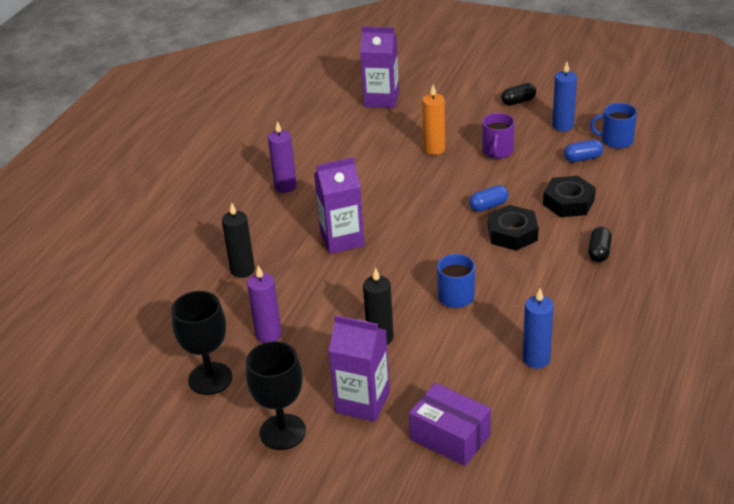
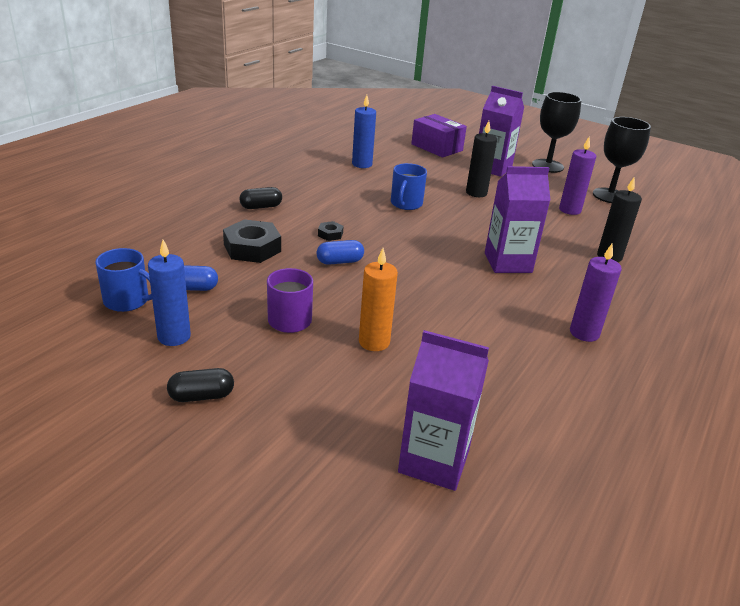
camera: 175 degrees left, 5 degrees down
black nut [488,205,538,251] -> black nut [318,221,343,241], size x0.48
black capsule [588,227,612,262] -> black capsule turned 45 degrees clockwise [239,187,282,209]

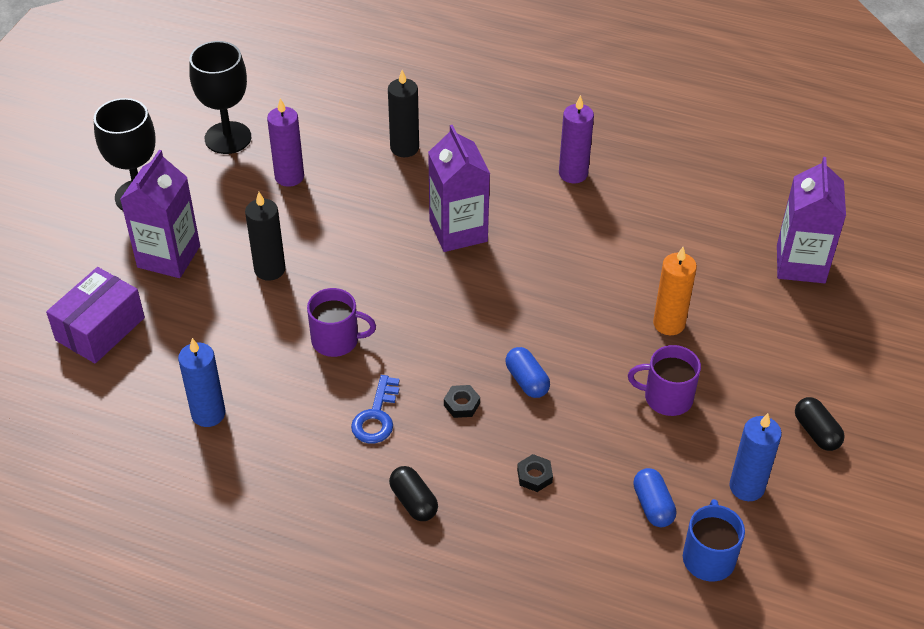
camera: 100 degrees left, 15 degrees up
black nut [223,219,281,263] -> black nut [517,454,553,492], size x0.48
blue mug [391,163,427,210] -> purple mug [307,288,376,357]
none -> blue key [351,375,400,443]

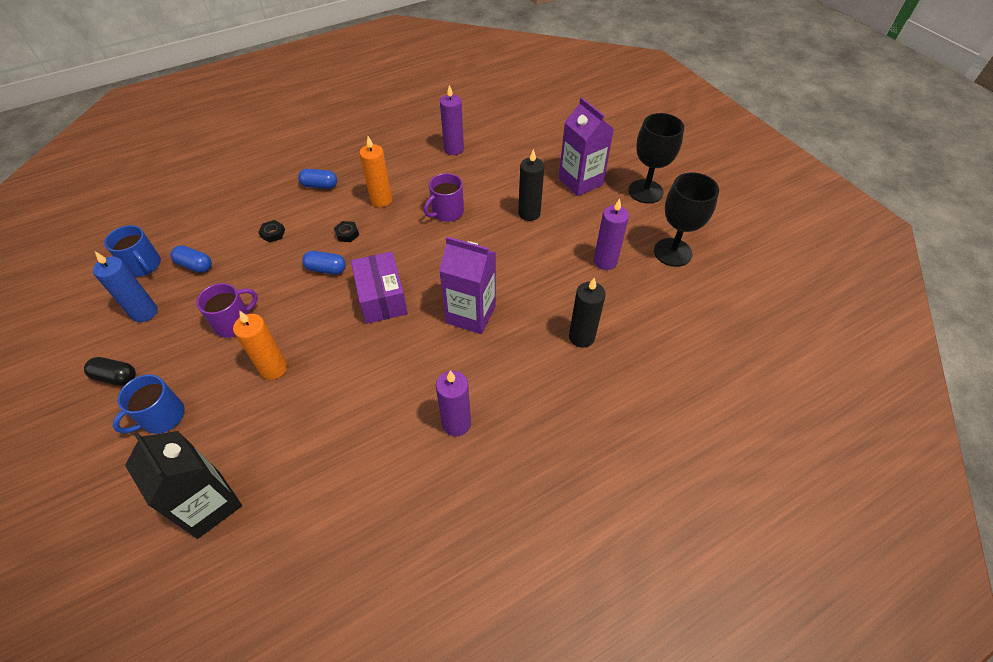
camera: 130 degrees right, 5 degrees up
purple box [46,267,145,364] -> purple box moved to [351,252,408,324]
blue candle [178,338,226,427] -> purple candle [440,85,464,155]
blue key [351,375,400,443] -> orange candle [360,136,392,207]
black capsule [389,466,438,521] -> blue capsule [298,169,337,189]
purple carton [777,157,846,283] -> black carton [125,431,242,539]
none -> blue mug [113,374,185,434]

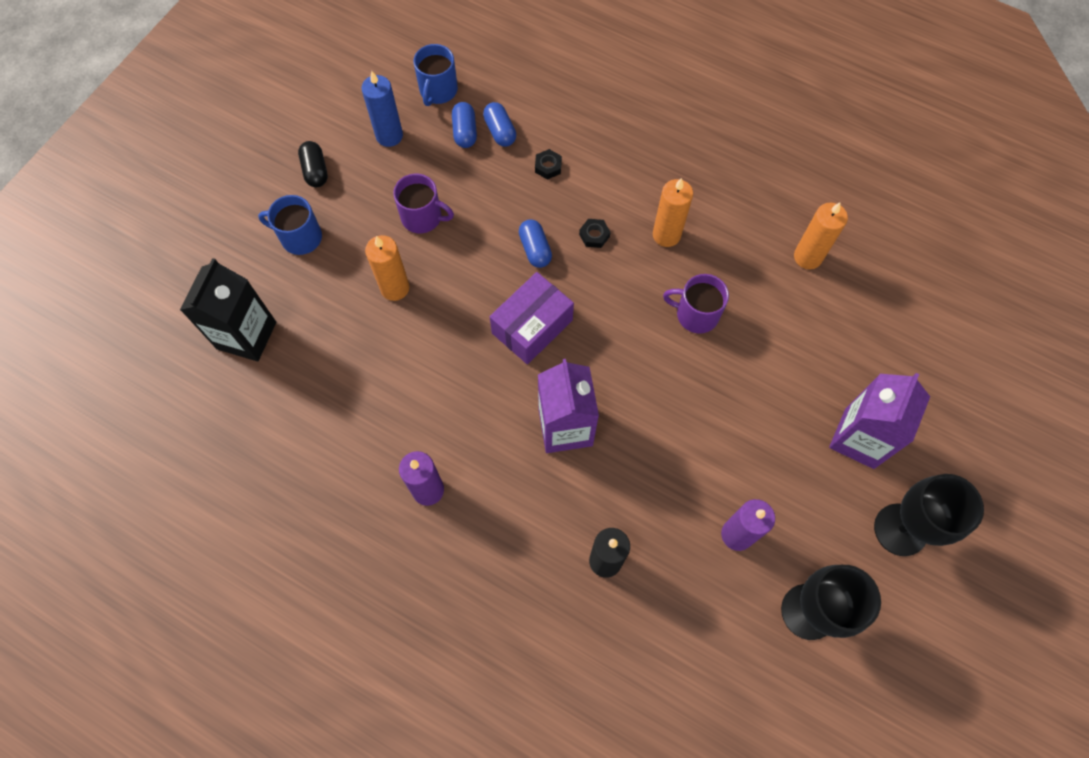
camera: 60 degrees right, 15 degrees up
blue capsule [298,169,337,189] -> blue capsule moved to [483,102,516,147]
purple candle [440,85,464,155] -> orange candle [794,202,848,269]
black candle [518,149,544,221] -> none

